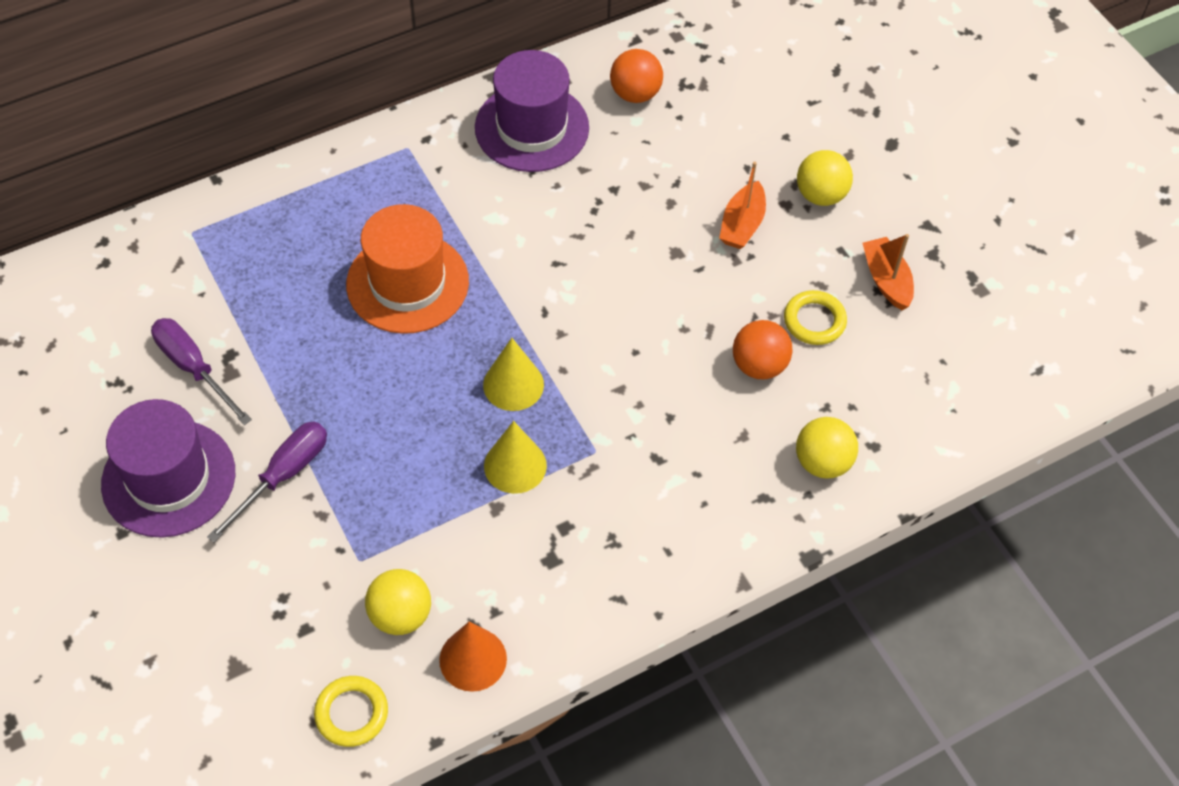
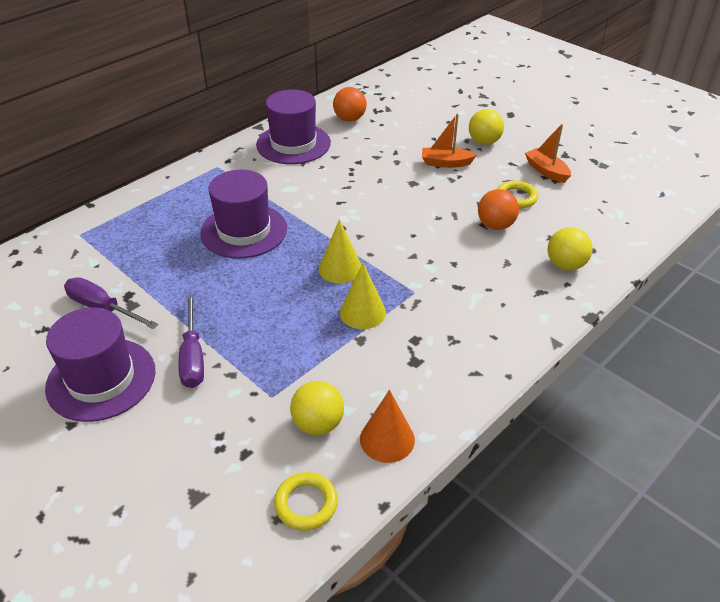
camera: 15 degrees left, 15 degrees down
purple screwdriver [207,422,327,543] -> purple screwdriver turned 150 degrees clockwise [178,294,204,388]
orange hat [346,204,469,334] -> purple hat [200,170,287,259]
orange boat [719,162,766,249] -> orange boat turned 90 degrees clockwise [422,114,476,168]

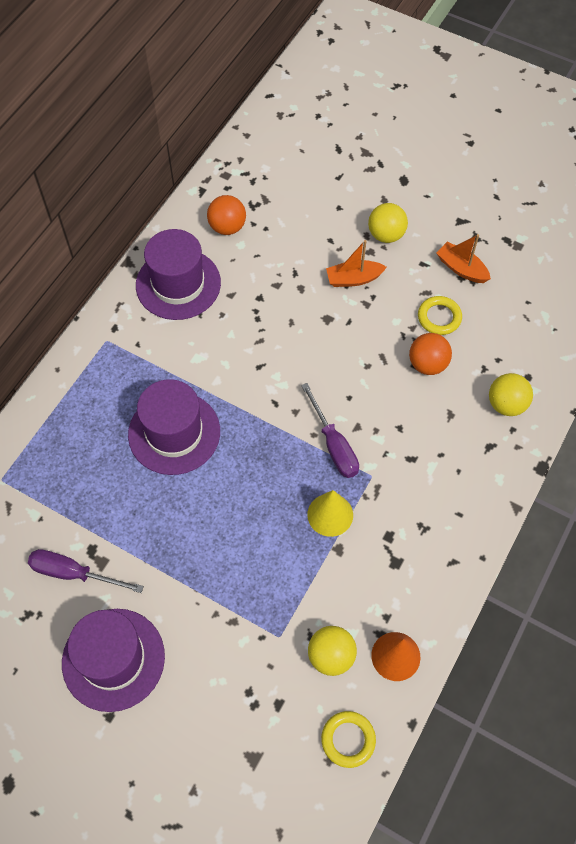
camera: 15 degrees left, 20 degrees up
purple screwdriver [178,294,204,388] -> purple screwdriver moved to [301,383,359,478]
yellow cone [319,219,361,283] -> none

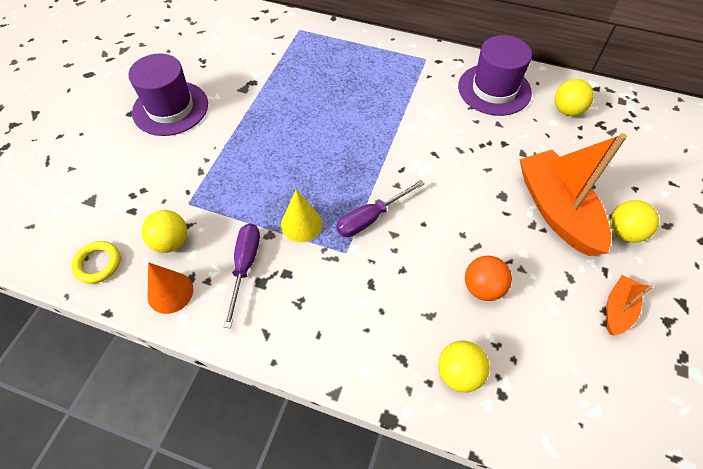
camera: 80 degrees right, 5 degrees down
purple screwdriver [28,549,144,593] -> purple screwdriver moved to [224,223,260,328]
purple hat [128,379,220,475] -> none
orange ball [207,195,246,235] -> yellow ball [555,79,594,116]
orange boat [326,240,387,287] -> orange boat [519,133,627,256], size x2.03
yellow ring [418,296,462,335] -> none

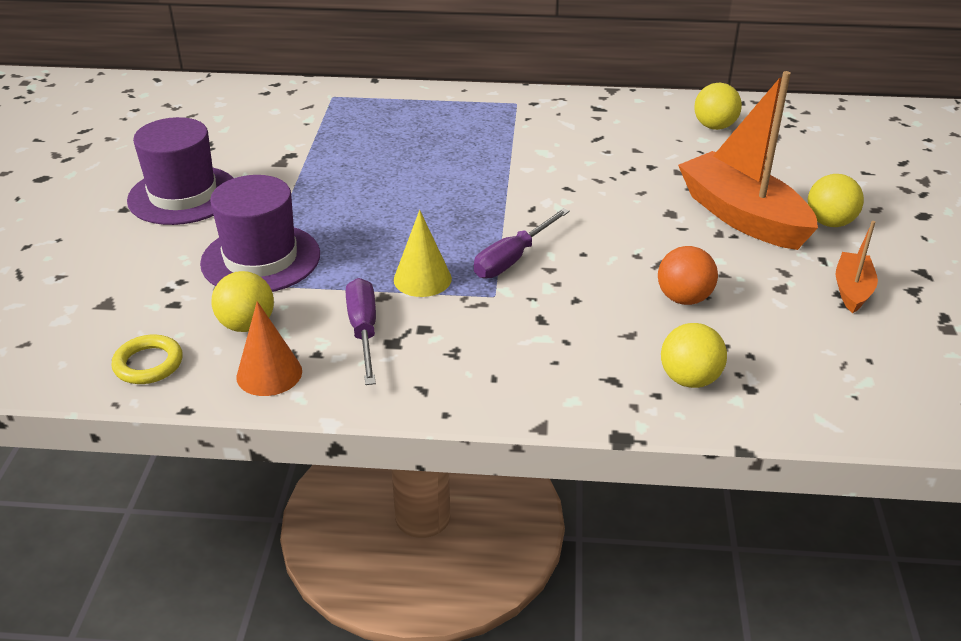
camera: 15 degrees left, 20 degrees down
purple hat [458,35,532,116] -> purple hat moved to [200,175,320,292]

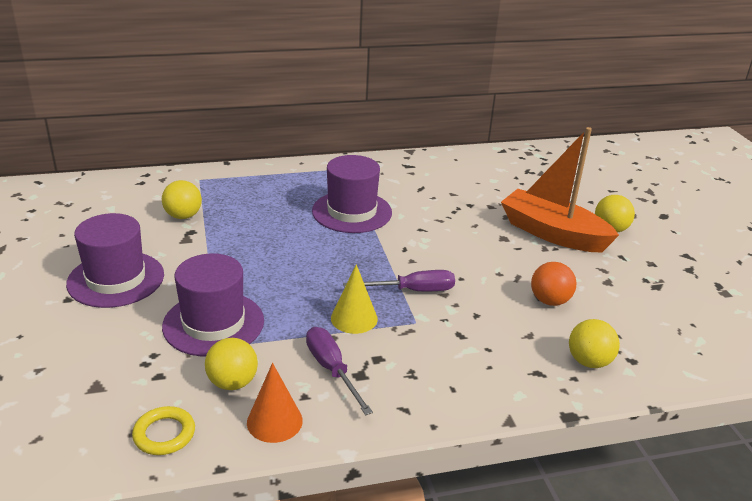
camera: 20 degrees left, 5 degrees down
purple screwdriver [474,208,570,278] -> purple screwdriver turned 120 degrees counterclockwise [343,270,455,291]
yellow ball [694,83,742,130] -> yellow ball moved to [162,180,202,219]
orange boat [835,221,878,313] -> none
none -> purple hat [312,155,392,233]

